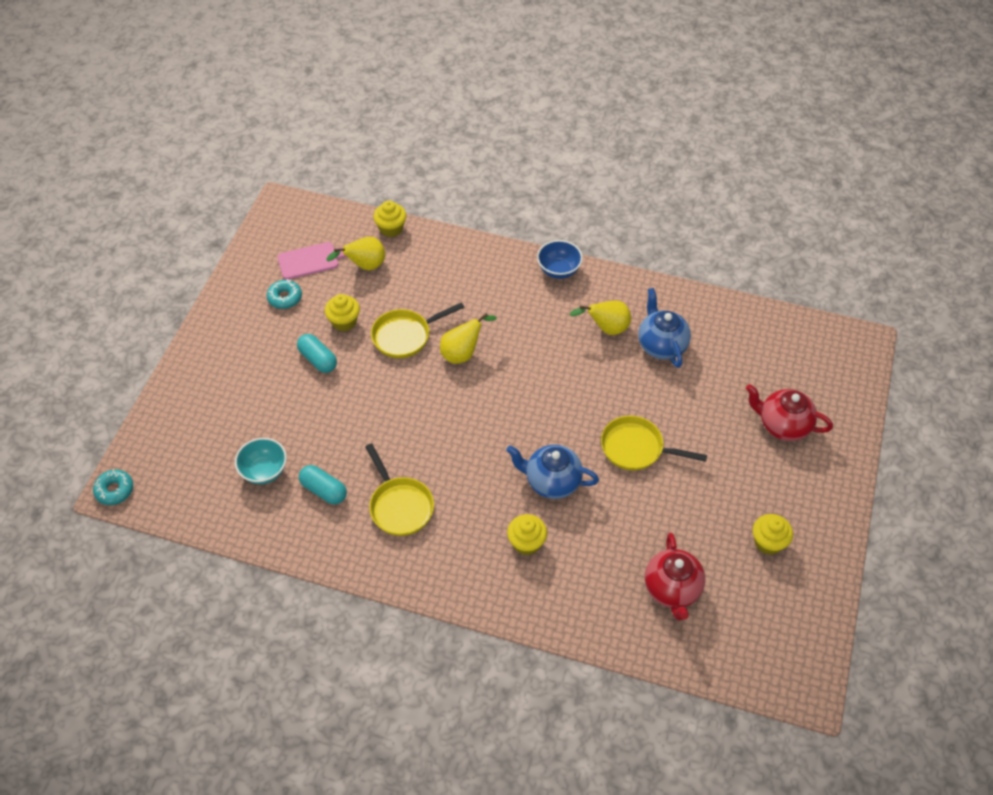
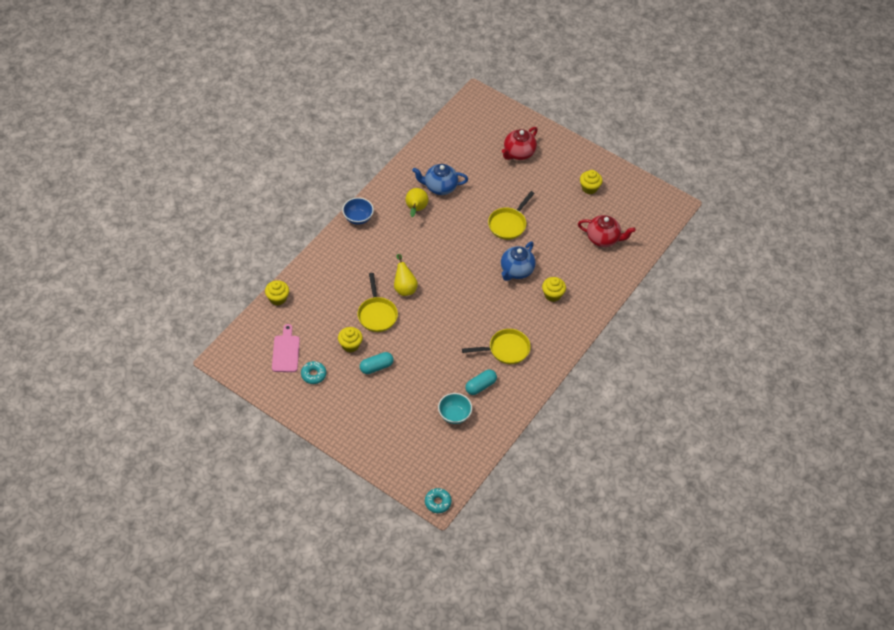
camera: 75 degrees left, 0 degrees up
yellow pear [326,237,385,270] -> none

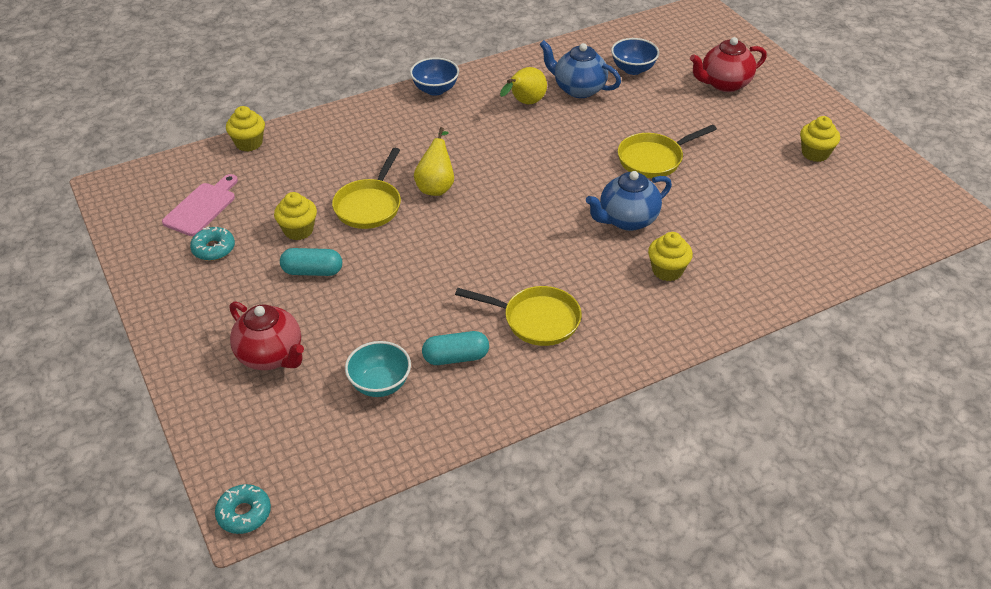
camera: 30 degrees right, 10 degrees down
red teapot [578,215,636,247] -> red teapot moved to [230,301,304,370]
none -> blue bowl [611,38,659,75]

